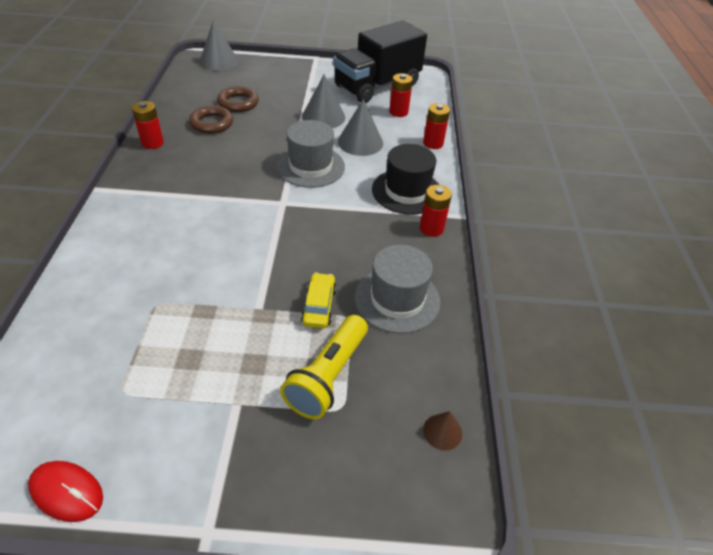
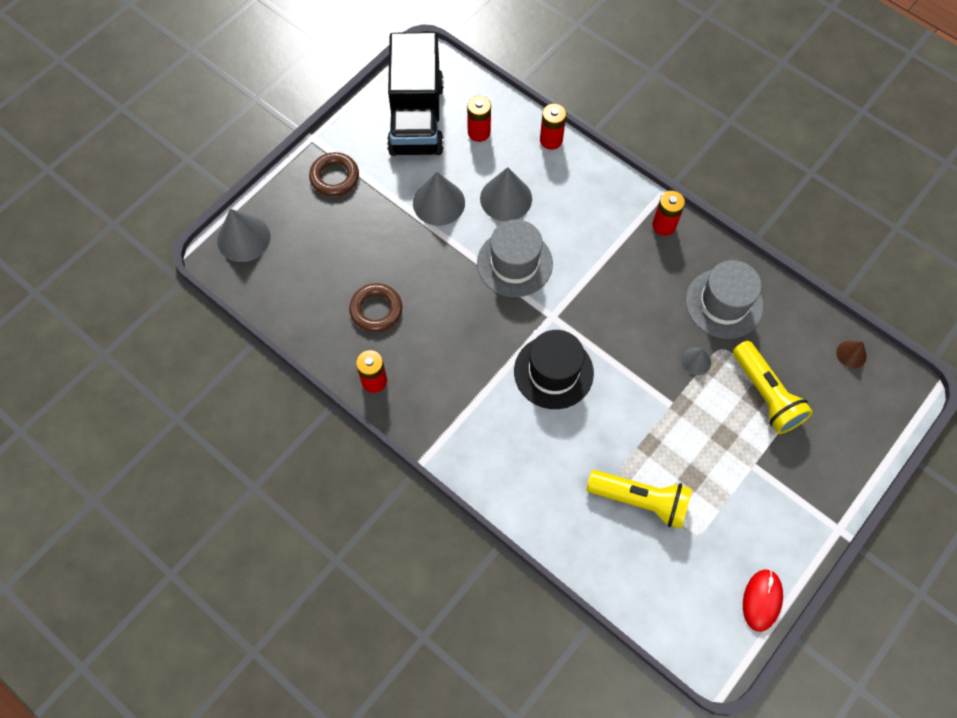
camera: 50 degrees left, 20 degrees up
red mouse [28,461,103,522] -> red mouse turned 45 degrees counterclockwise [743,569,783,632]
brown ring [217,86,259,112] -> brown ring moved to [309,152,359,197]
yellow car [301,272,337,328] -> grey cone [681,348,711,375]
black hat [372,144,439,215] -> black hat moved to [514,330,594,409]
none -> yellow flashlight [586,470,692,529]

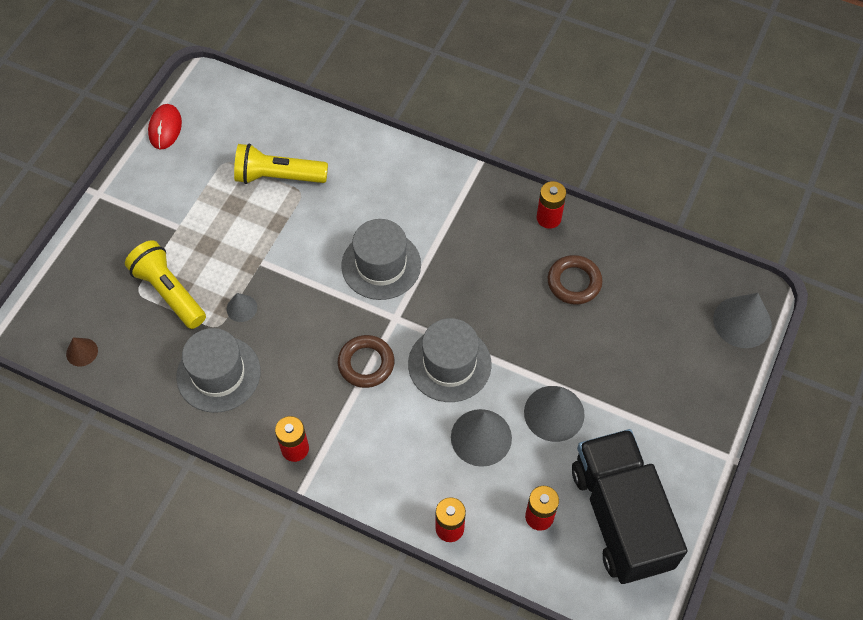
camera: 165 degrees right, 5 degrees down
brown ring [309,152,359,197] -> brown ring moved to [338,335,395,388]
black hat [514,330,594,409] -> grey hat [341,219,421,300]

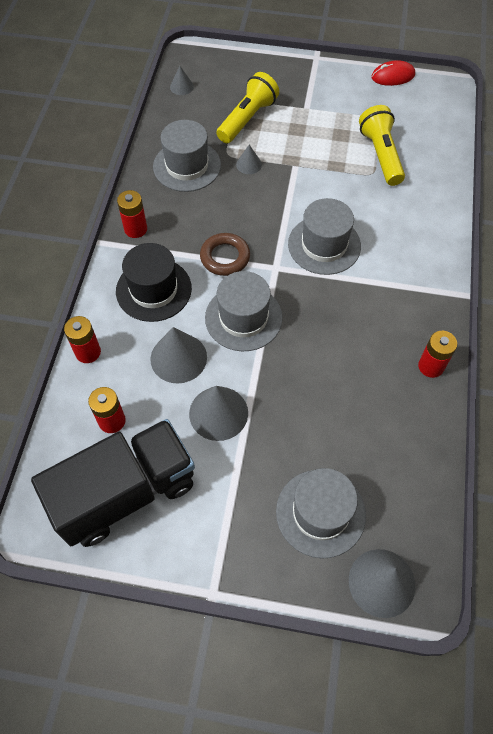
camera: 75 degrees right, 0 degrees up
brown cone [66,338,98,367] -> grey cone [170,66,194,95]
brown ring [548,255,603,305] -> none
none -> black hat [116,243,192,322]
none -> grey hat [276,468,366,558]

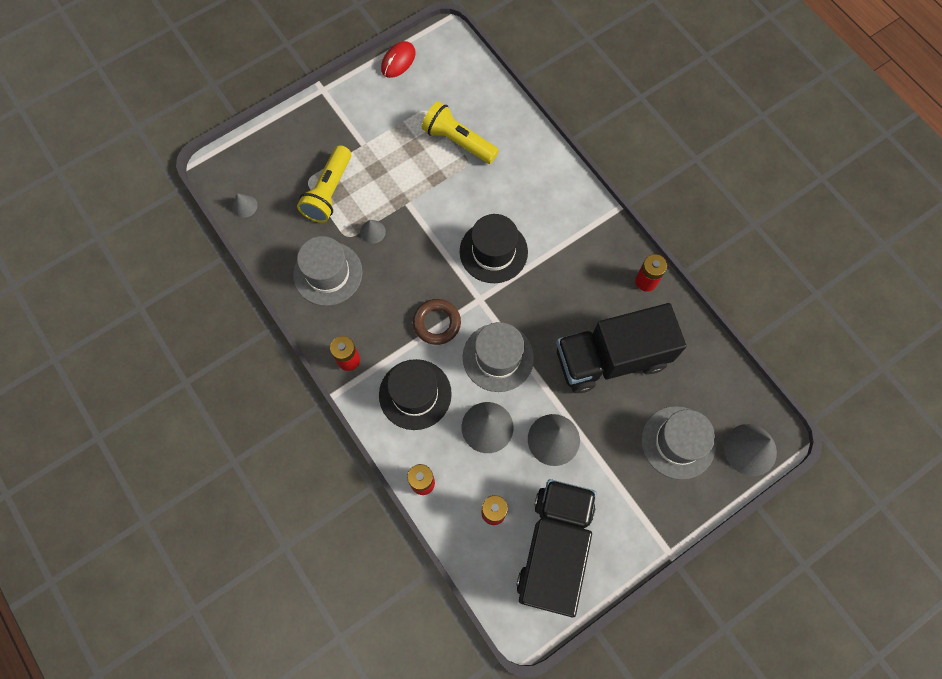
camera: 45 degrees left, 10 degrees up
yellow flashlight [216,72,279,143] -> yellow flashlight turned 150 degrees counterclockwise [297,145,351,223]
grey hat [288,198,361,275] -> black hat [460,214,528,283]
none -> black truck [556,303,686,393]

